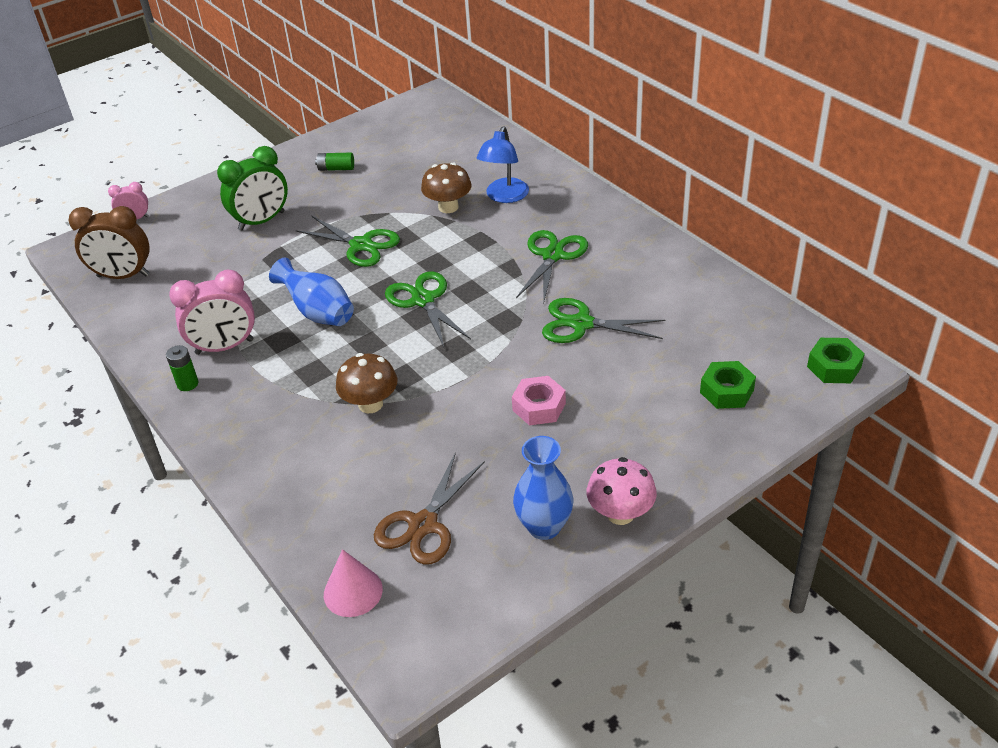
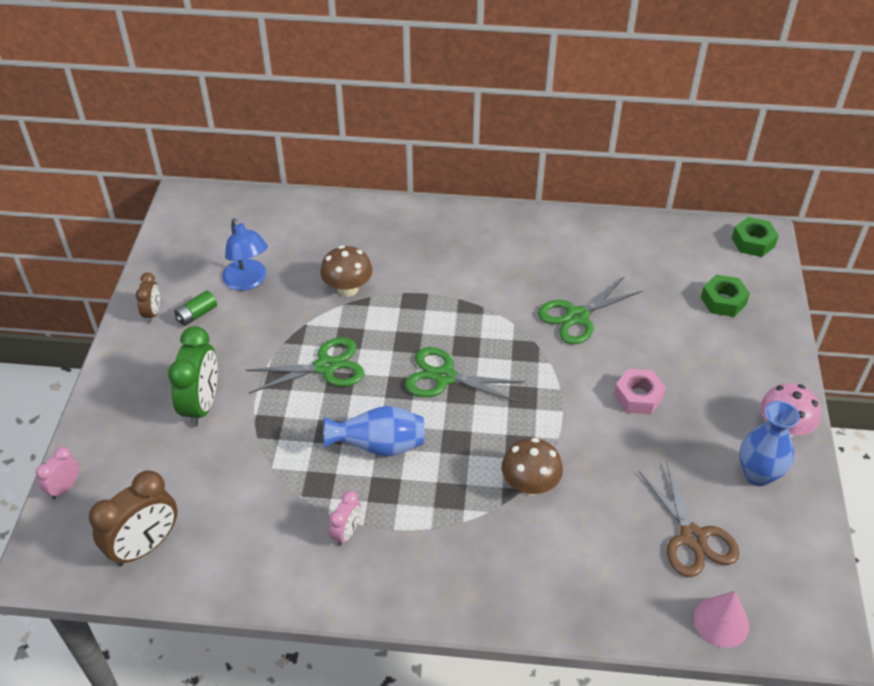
camera: 50 degrees left, 5 degrees up
green battery [166,345,198,391] -> none
pink clock [169,270,255,355] -> pink clock [329,491,361,546], size x0.54
blue lamp [477,127,529,203] -> blue lamp moved to [222,218,268,291]
green scissors [516,230,588,301] -> none
none -> brown clock [135,273,160,323]

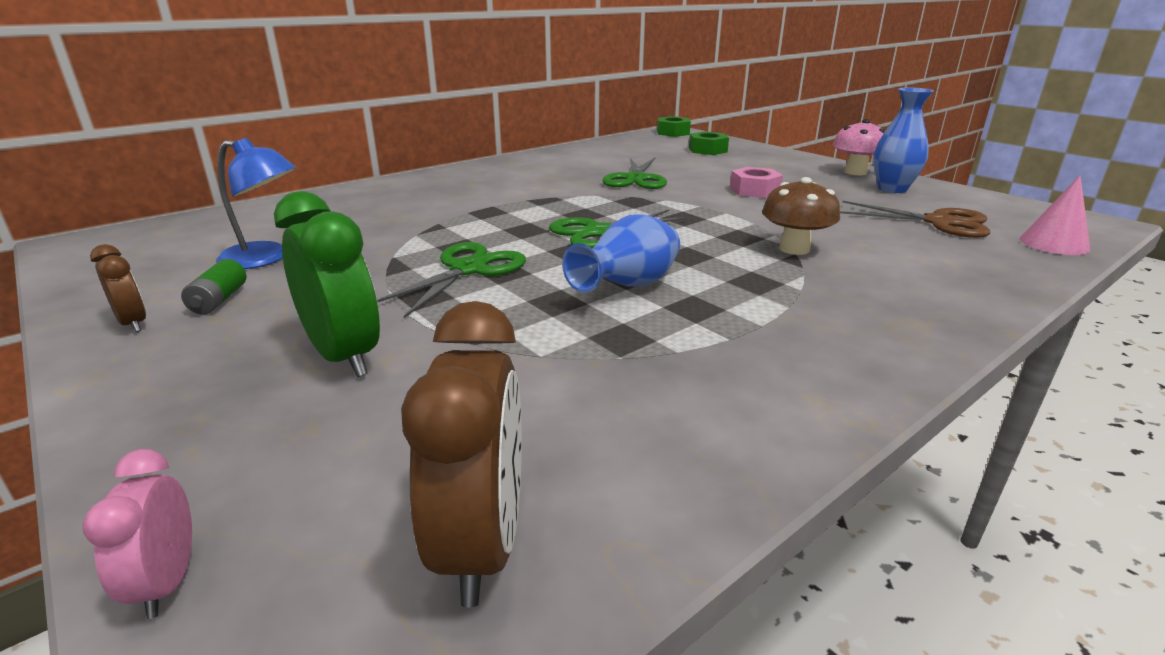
camera: 45 degrees left, 20 degrees down
brown mushroom [320,245,373,297] -> none
pink clock [329,491,361,546] -> none

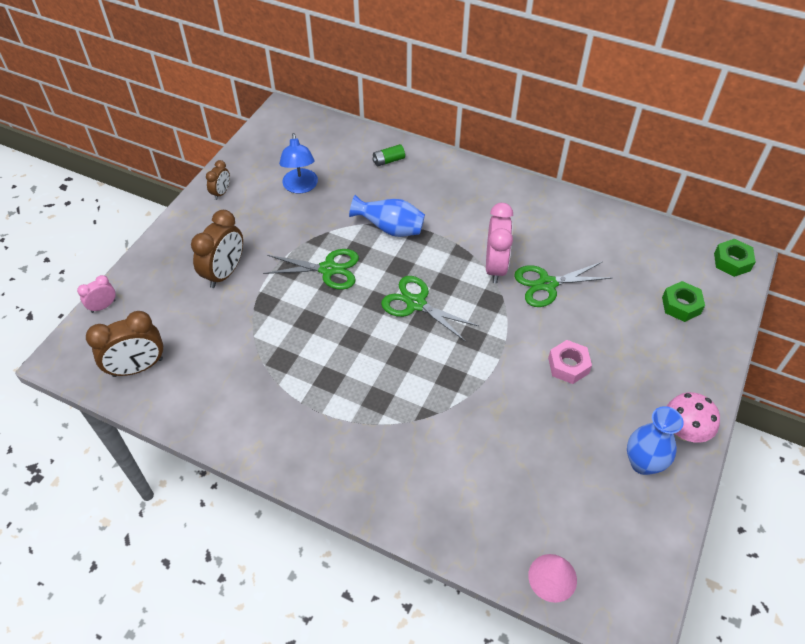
camera: 65 degrees right, 25 degrees up
green battery [181,259,246,314] -> green battery moved to [372,144,405,166]
green clock [274,191,380,377] -> brown clock [191,210,243,288]
blue vase [562,214,680,293] -> blue vase moved to [349,195,425,237]
brown mushroom [762,177,840,255] -> none
brown scissors [840,201,990,238] -> none
none -> pink clock [486,203,513,283]

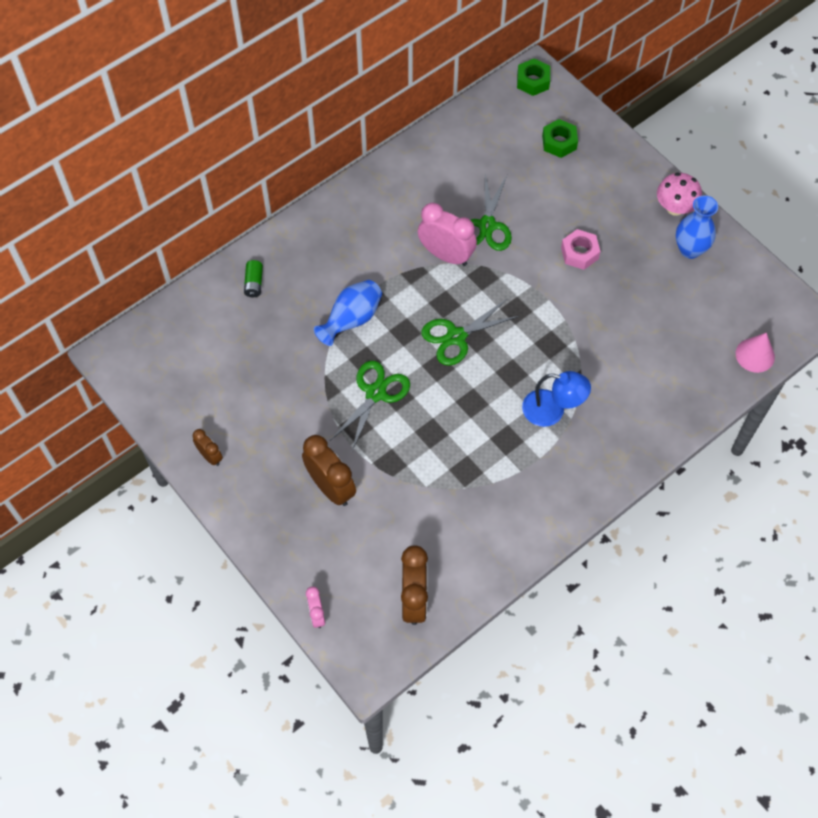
camera: 65 degrees left, 10 degrees up
blue lamp [279,133,318,193] -> blue lamp moved to [522,371,591,427]

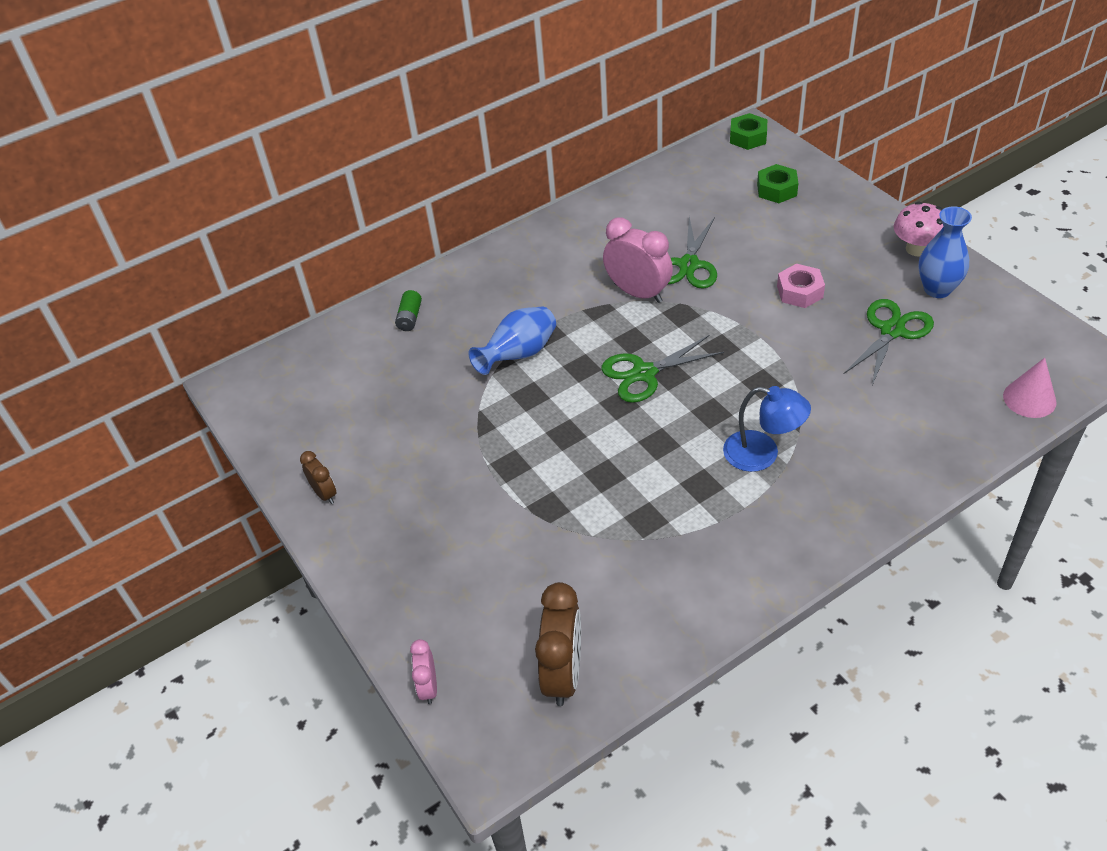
camera: 10 degrees right, 15 degrees down
brown clock [302,435,356,506] -> none
green scissors [331,361,410,451] -> green scissors moved to [844,299,934,385]

